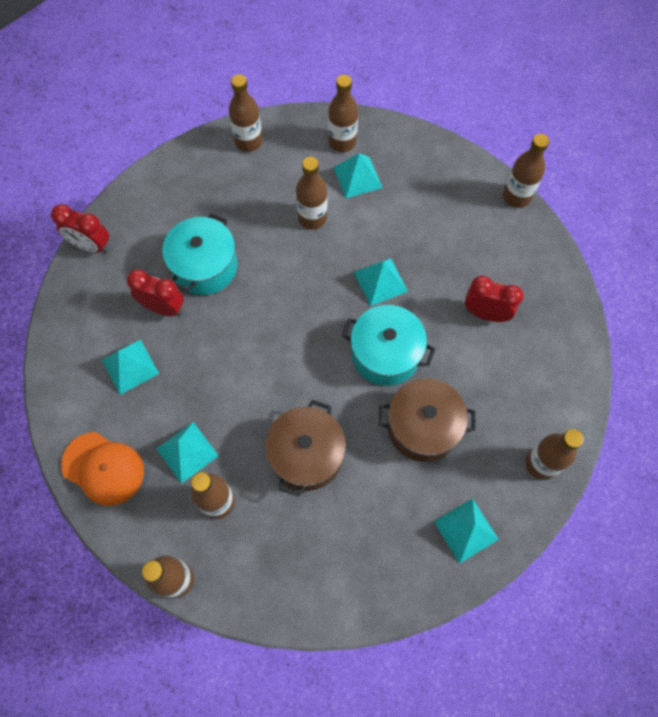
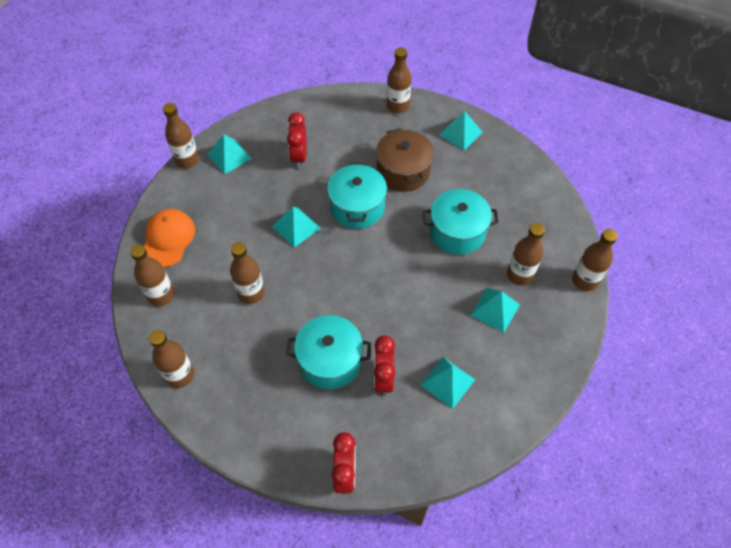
camera: 110 degrees left, 10 degrees down
orange cap [61,432,144,506] -> orange cap moved to [144,209,195,268]
brown pot [265,400,346,497] -> turquoise pot [423,189,499,255]
turquoise pyramid [333,153,382,198] -> turquoise pyramid moved to [207,134,252,174]

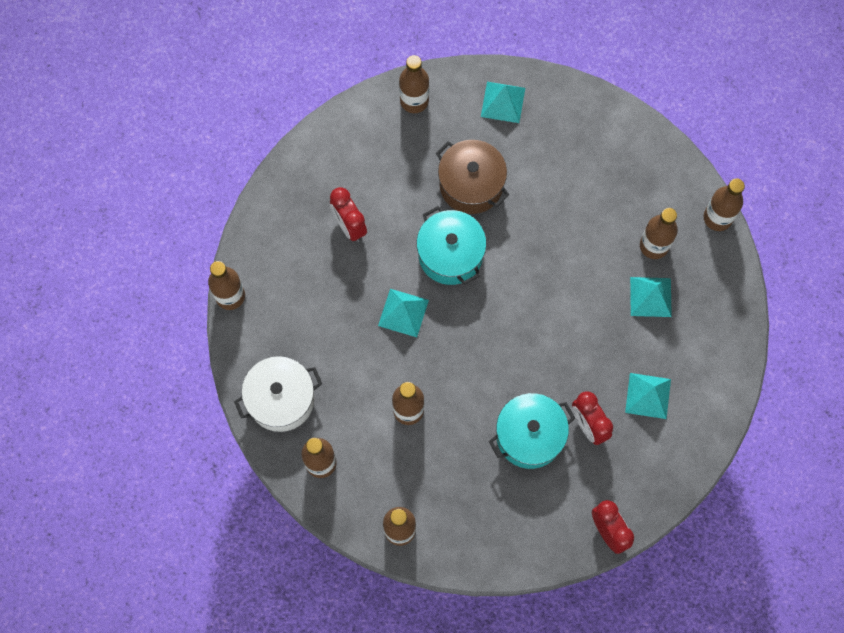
camera: 30 degrees left, 15 degrees up
orange cap [144,209,195,268] -> white pot [234,356,322,432]
turquoise pyramid [207,134,252,174] -> none
turquoise pot [423,189,499,255] -> none

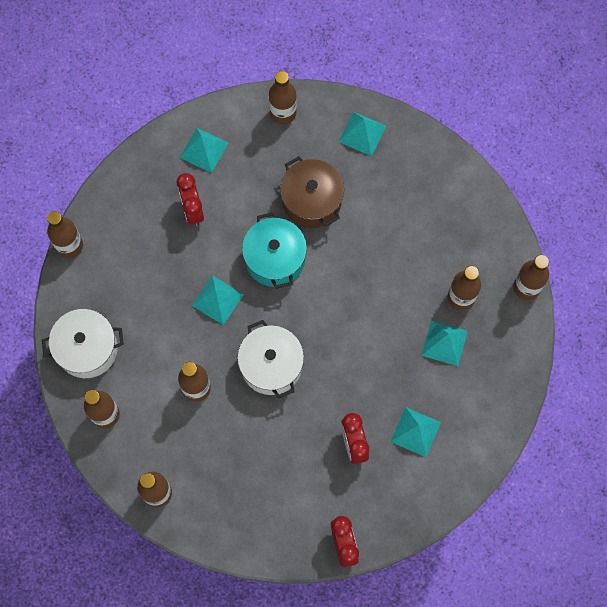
camera: 15 degrees right, 0 degrees up
turquoise pot [489,393,575,469] -> none
none -> turquoise pyramid [180,128,228,173]
none -> white pot [237,320,304,398]

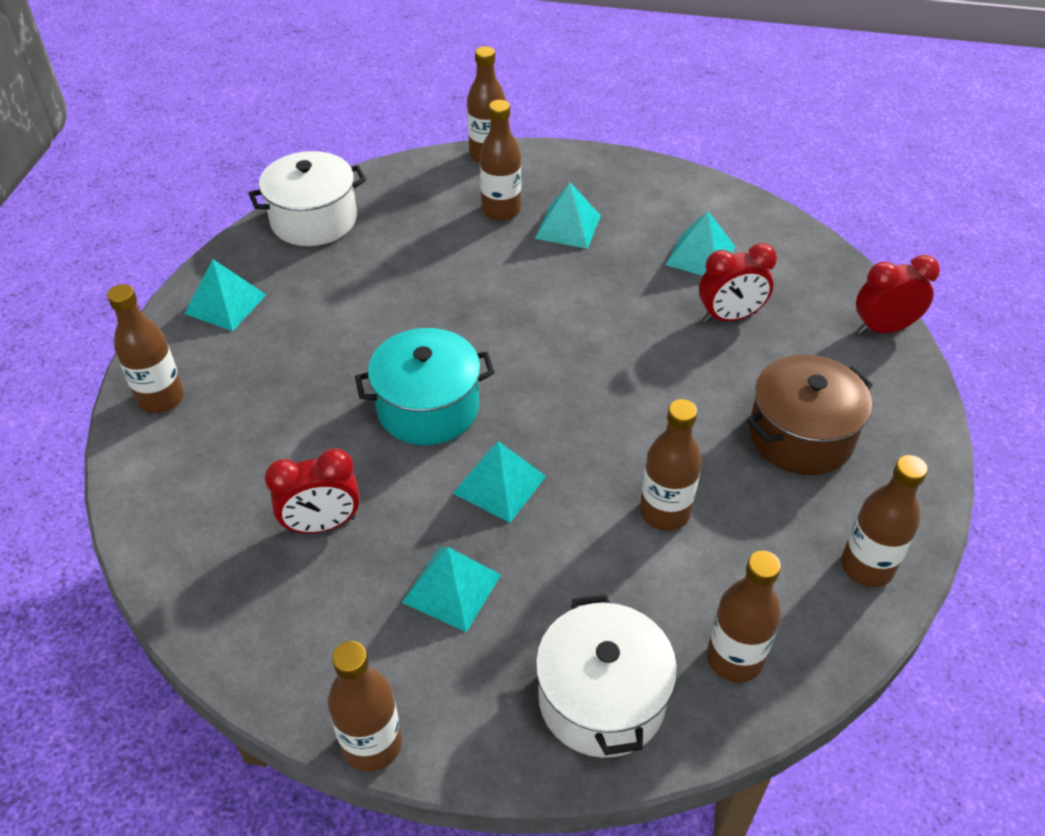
camera: 90 degrees left, 25 degrees down
turquoise pyramid [180,128,228,173] -> turquoise pyramid moved to [402,547,501,632]
white pot [237,320,304,398] -> white pot moved to [248,151,366,246]
brown pot [280,156,344,228] -> brown pot moved to [747,354,873,475]

